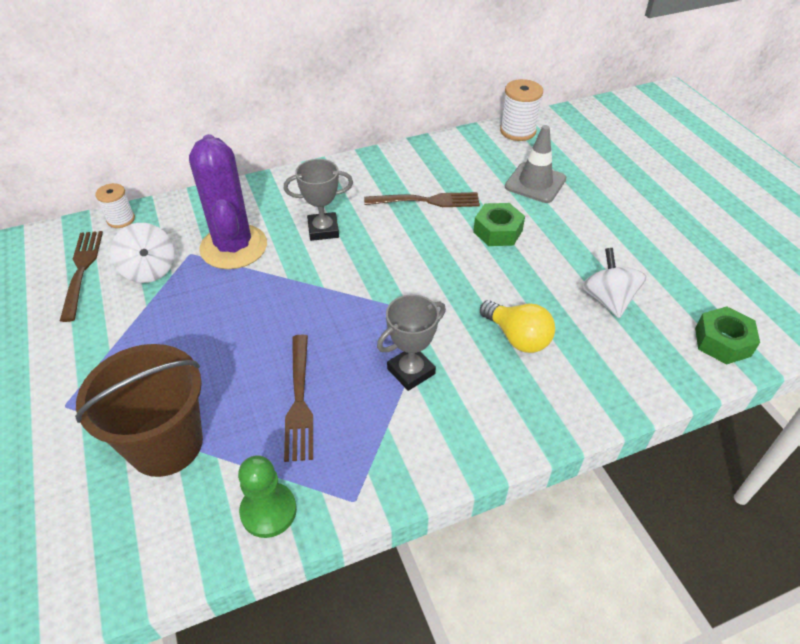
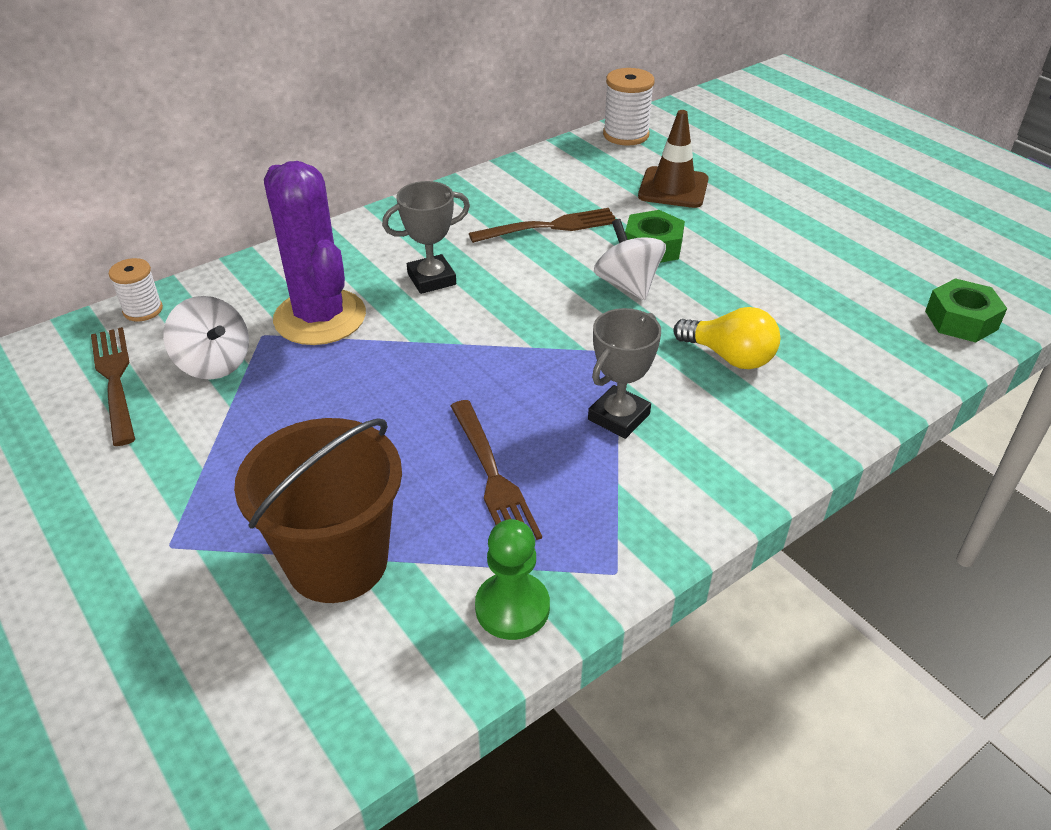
camera: 15 degrees left, 5 degrees down
grey traffic cone [505,125,566,203] -> brown traffic cone [638,110,709,208]
white spinning top [582,248,647,318] -> white spinning top moved to [594,219,666,300]

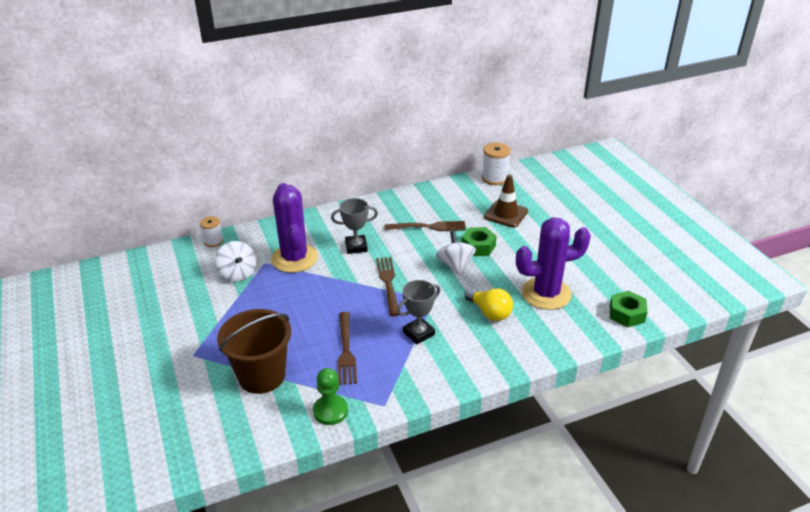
camera: 15 degrees right, 5 degrees down
brown fork [91,327,135,446] -> brown fork moved to [376,257,399,316]
none -> purple cactus [516,217,591,310]

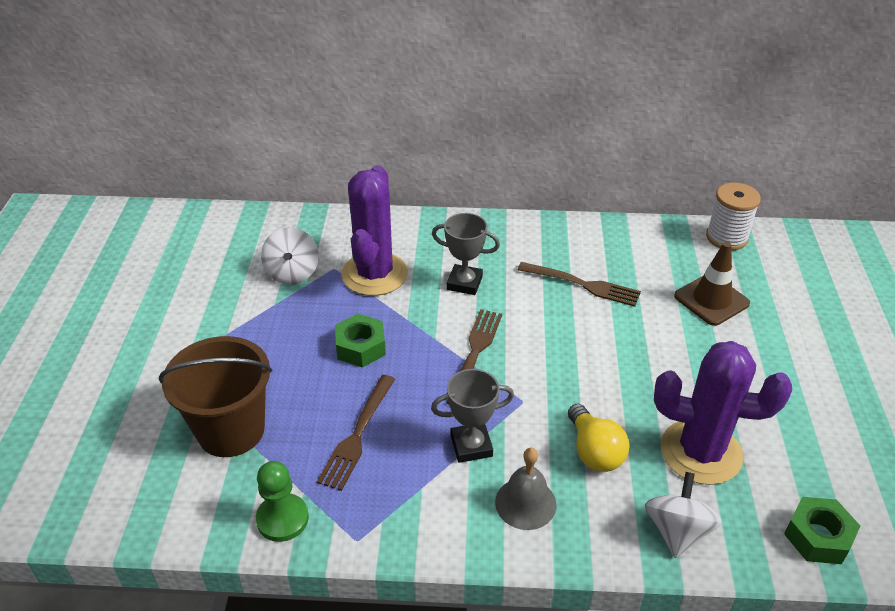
camera: 25 degrees right, 5 degrees up
white spool [200,216,223,247] -> none
white spinning top [436,231,476,276] -> white spinning top moved to [645,472,722,558]
green nut [461,227,497,256] -> green nut moved to [335,314,386,367]
none -> grey bell [495,448,556,530]

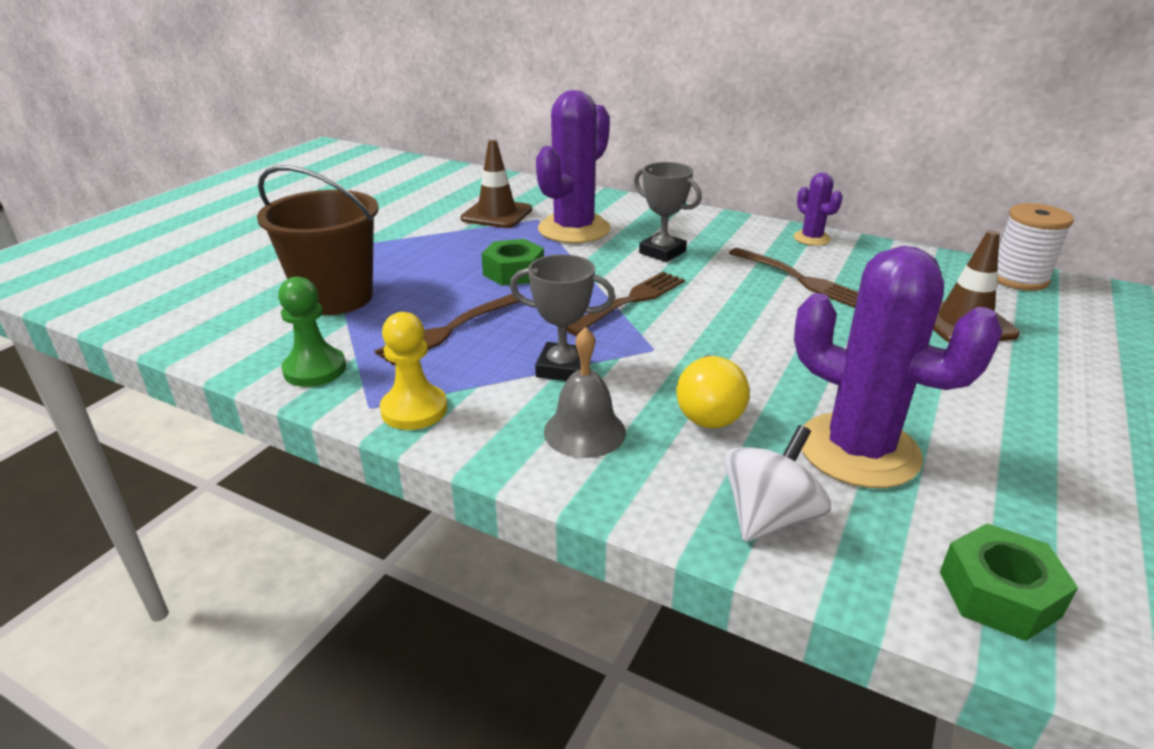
camera: 25 degrees right, 10 degrees down
white spinning top [261,227,319,285] -> brown traffic cone [460,140,532,228]
none -> yellow pawn [380,312,447,430]
none -> purple cactus [793,173,843,246]

